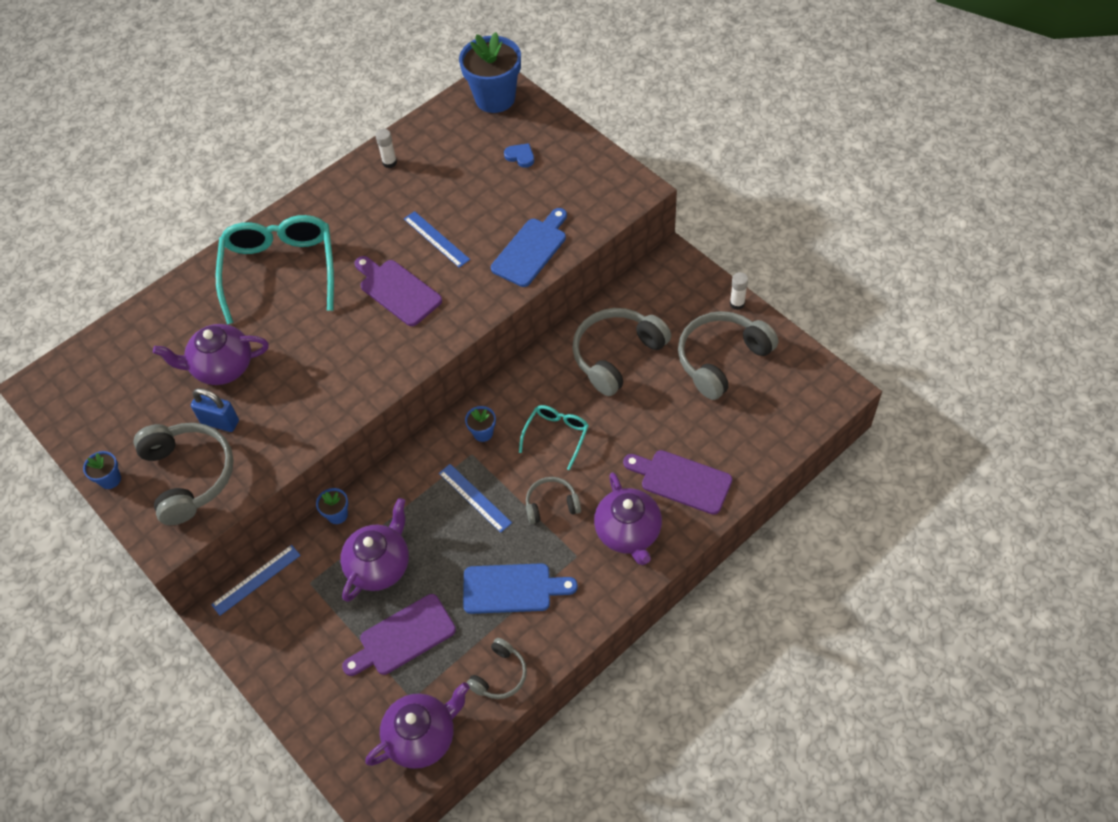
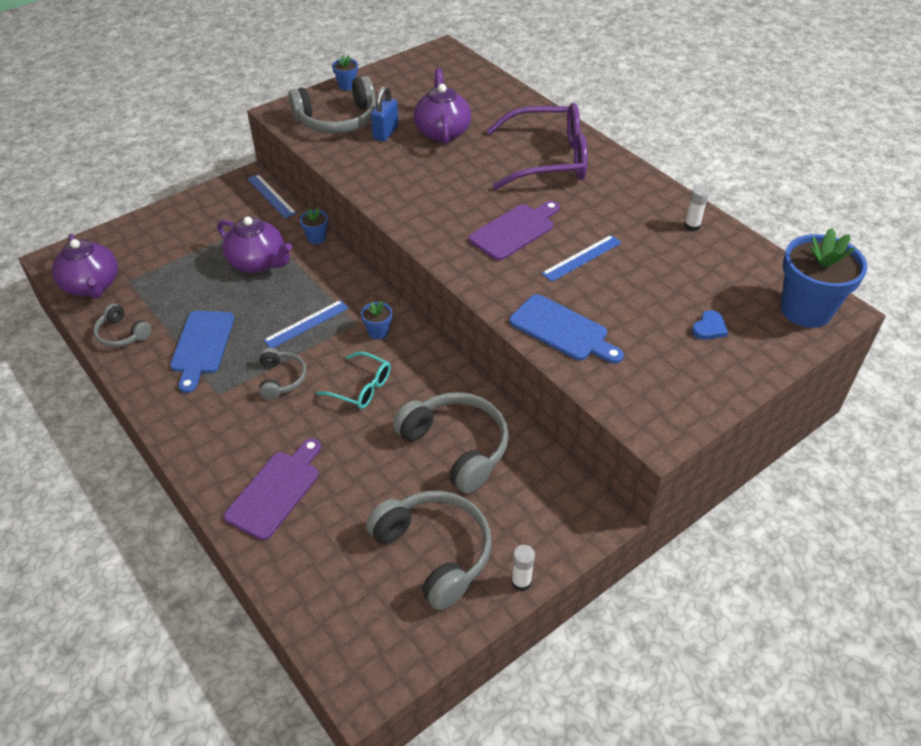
camera: 90 degrees right, 10 degrees down
turquoise glasses [216,215,334,324] -> purple glasses [486,103,588,190]
purple cutting board [342,594,456,676] -> none
purple teapot [594,472,662,565] -> none

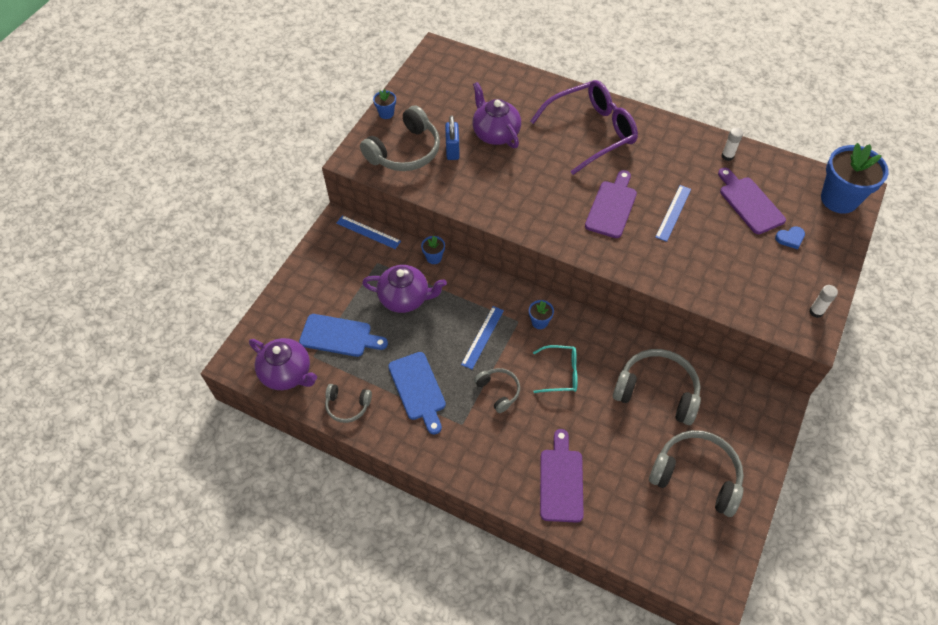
camera: 25 degrees left, 10 degrees up
blue cutting board [509,294,624,364] -> blue cutting board moved to [299,314,388,357]
white glue stick [511,545,535,591] -> white glue stick moved to [809,285,838,318]
blue heart [692,310,728,340] -> blue heart turned 60 degrees clockwise [775,226,805,249]
none -> purple cutting board [718,168,786,234]

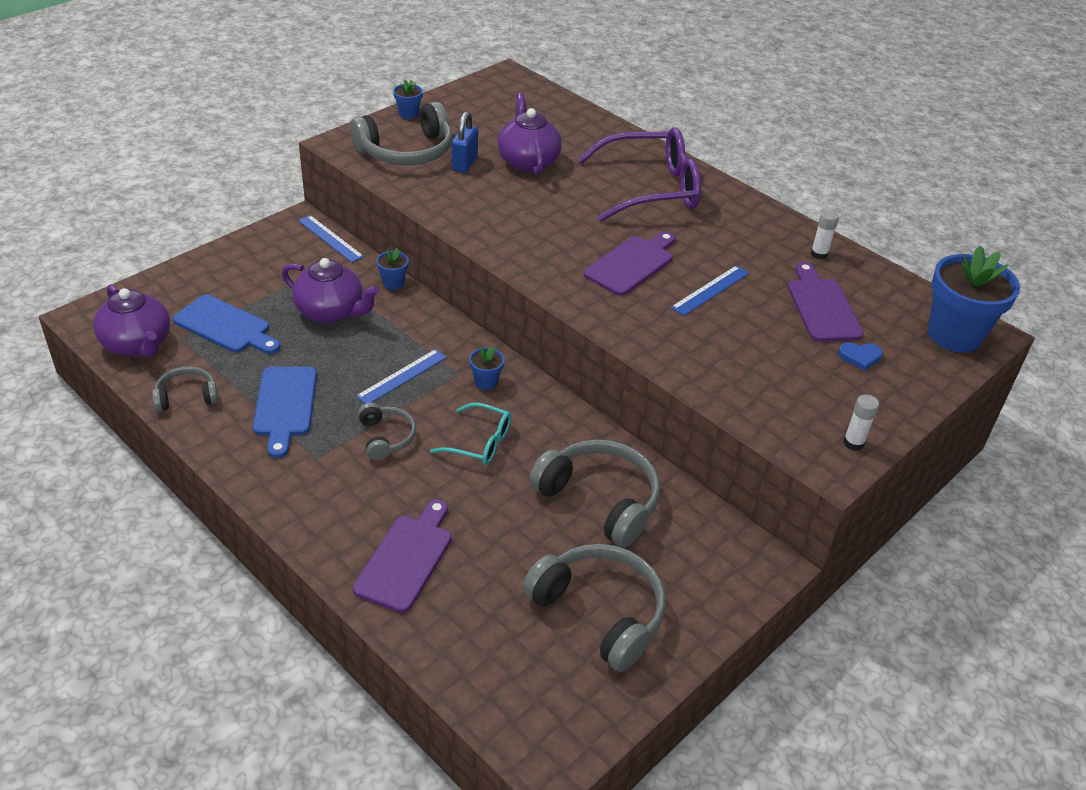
camera: 15 degrees right, 15 degrees down
grey headphones [325,384,372,423] -> grey headphones turned 135 degrees clockwise [152,366,218,412]

